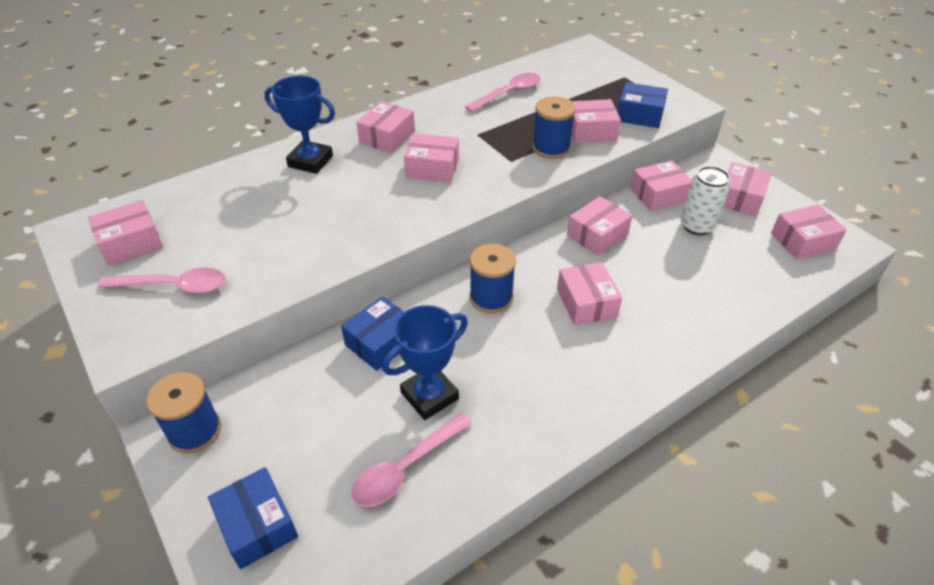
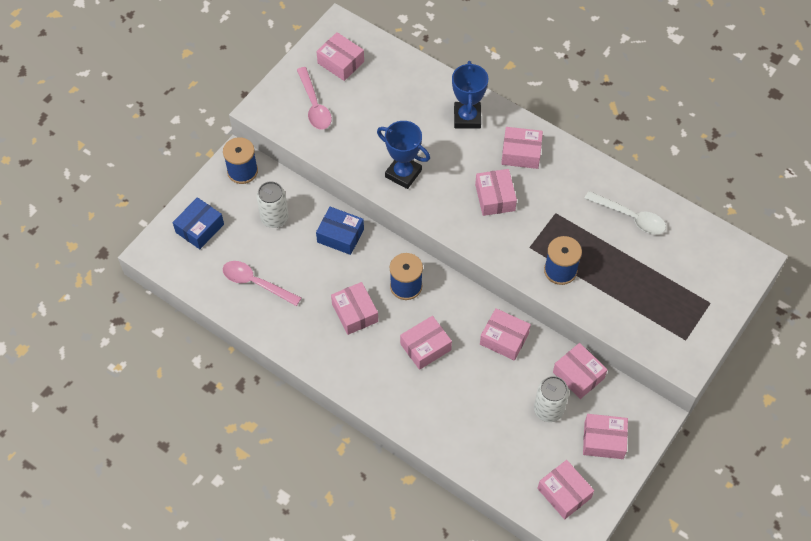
camera: 70 degrees right, 15 degrees up
blue trophy [382,305,468,420] -> blue trophy moved to [377,121,430,189]
pink spoon [465,73,541,112] -> white spoon [584,191,666,234]
pink box [571,99,621,143] -> pink box moved to [331,282,378,335]
blue box [618,82,668,128] -> none
none -> white can [256,181,289,228]

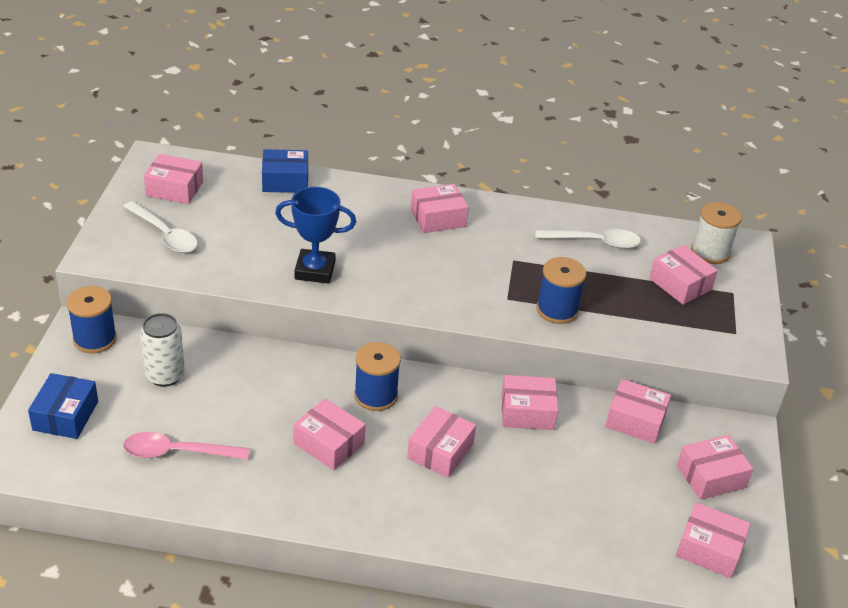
camera: 30 degrees left, 20 degrees down
pink spoon [297,67,332,130] -> white spoon [123,201,197,253]
blue box [316,207,364,255] -> blue box moved to [262,149,308,193]
blue trophy [452,61,488,129] -> none
pink box [475,169,517,216] -> pink box moved to [649,245,718,304]
white can [534,376,569,422] -> none
none -> white spool [691,202,742,264]

